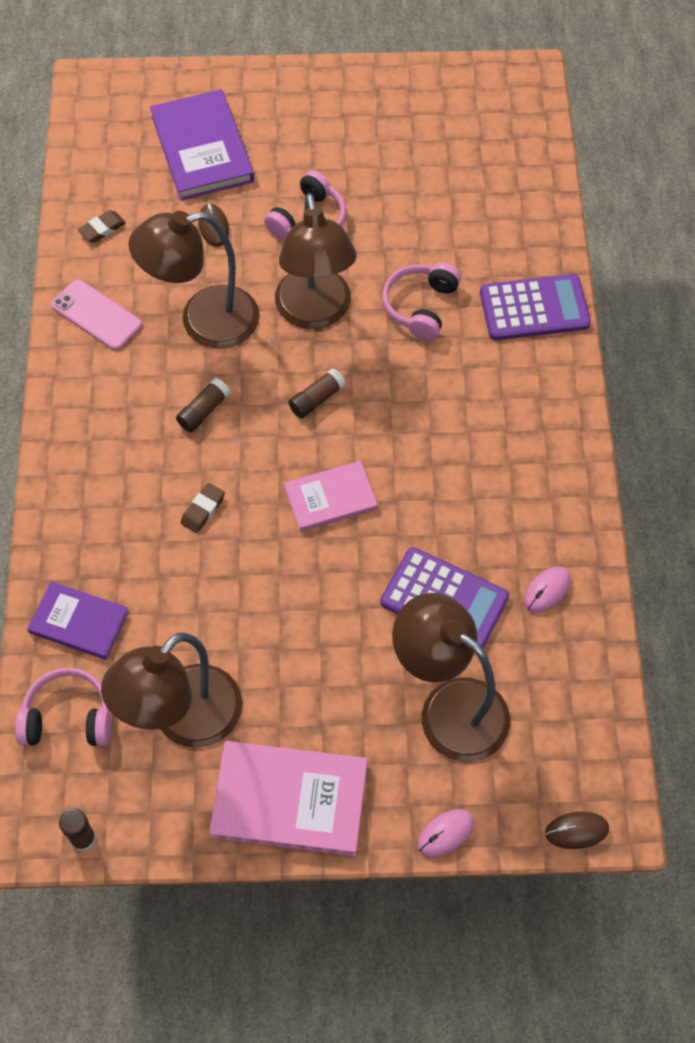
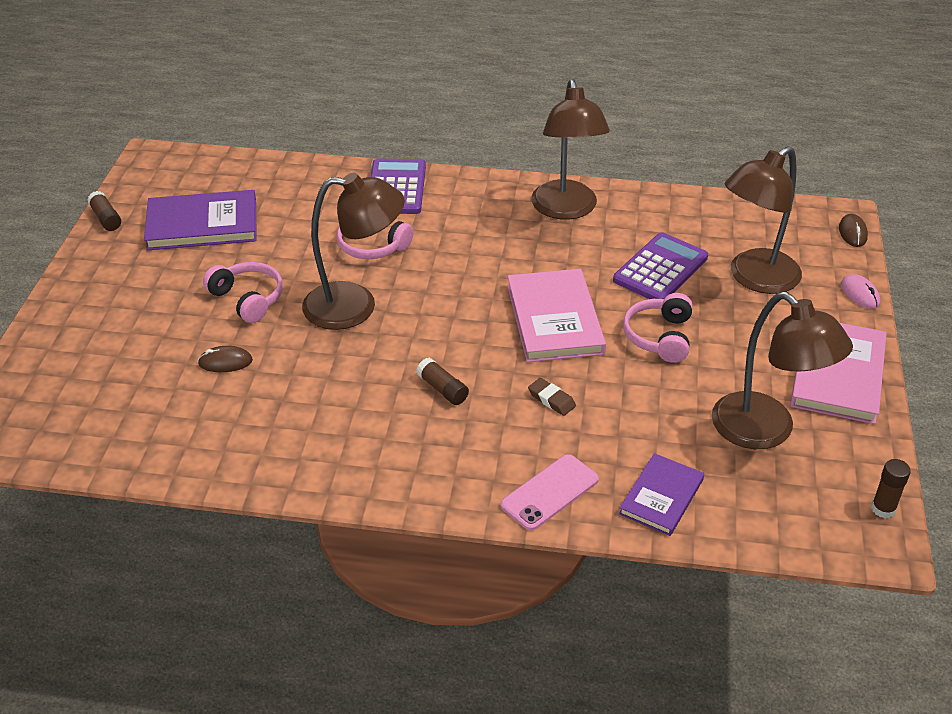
camera: 80 degrees left, 20 degrees down
pink headphones [15,668,111,746] -> pink headphones moved to [623,293,693,363]
pink phone [51,279,142,350] -> pink phone moved to [500,454,599,531]
brown eraser [78,210,126,243] -> none
brown lamp [128,211,260,349] -> brown lamp moved to [531,79,610,220]
purple book [150,89,254,200] -> purple book moved to [144,190,257,250]
pink book [284,461,378,532] -> pink book [507,269,606,362], size x1.62
brown glue stick [289,368,346,418] -> brown glue stick moved to [87,191,121,231]
pink mouse [524,566,571,613] -> none

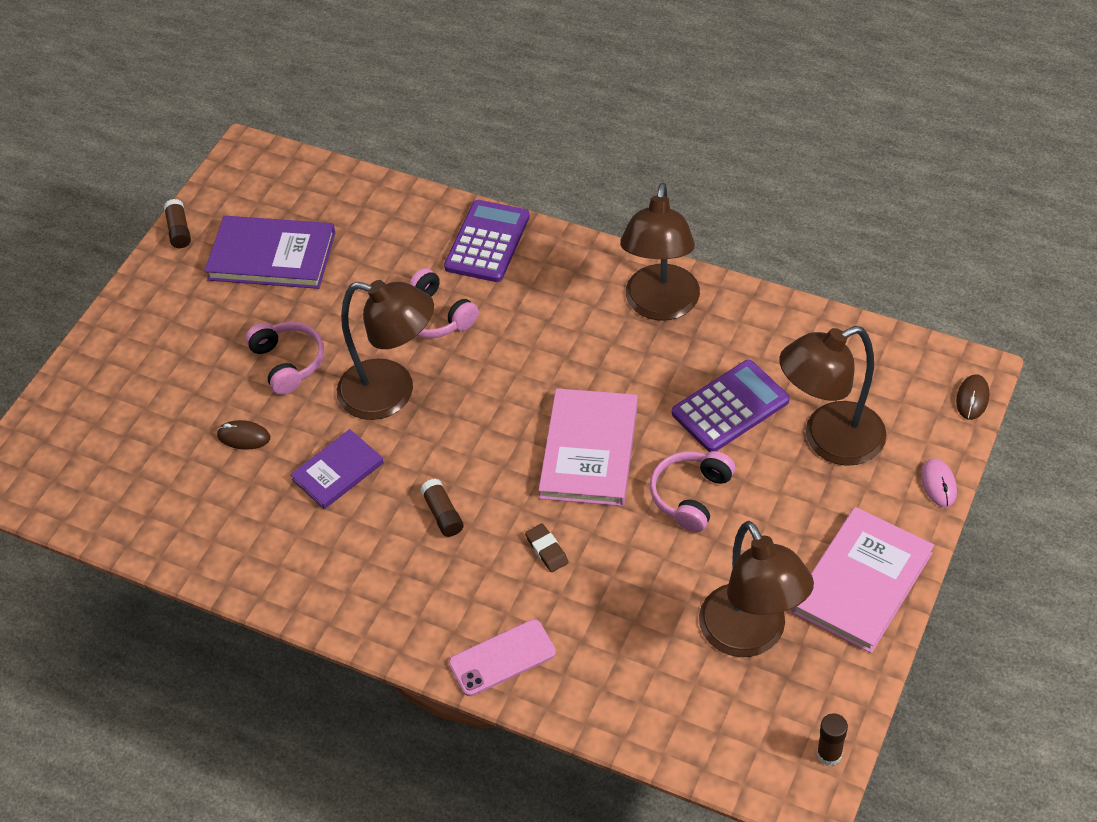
camera: 20 degrees right, 10 degrees up
purple book [619,453,704,536] -> purple book moved to [290,429,384,509]

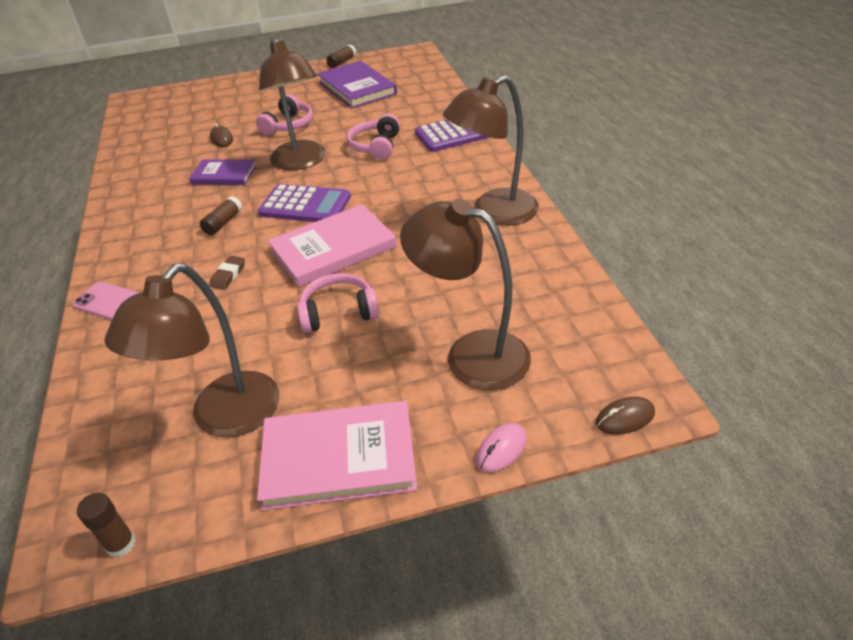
camera: 50 degrees right, 10 degrees down
purple calculator [672,360,789,452] -> purple calculator moved to [258,184,351,222]

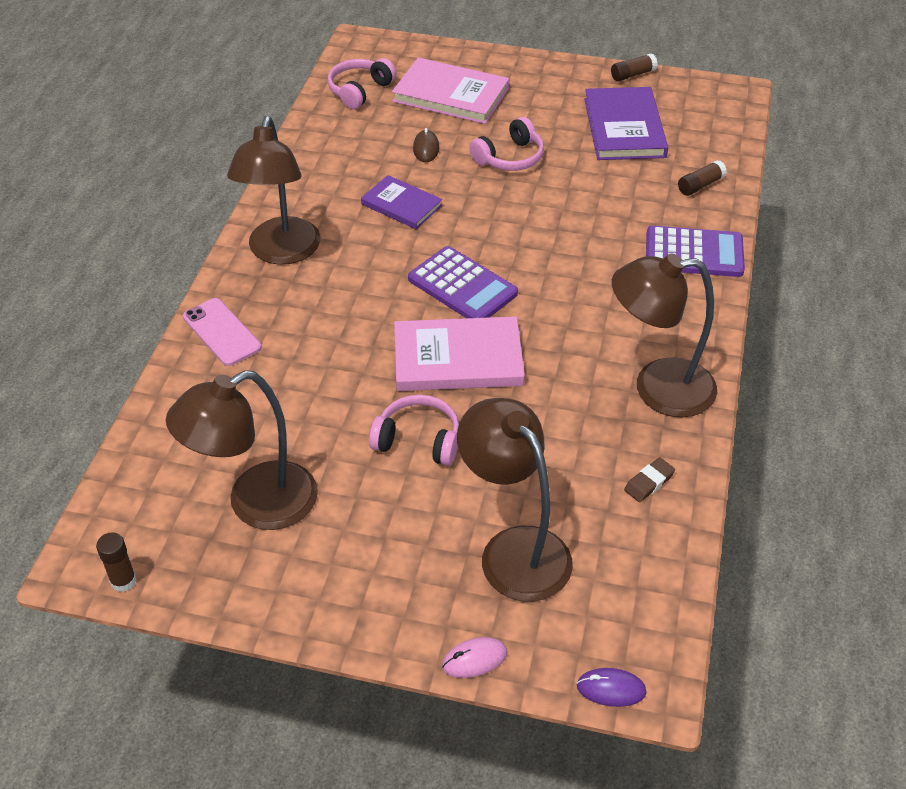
camera: 25 degrees right, 5 degrees up
brown glue stick [200,196,242,235] -> brown glue stick moved to [678,160,727,196]
brown eraser [210,256,245,290] -> brown eraser moved to [624,457,675,502]
pink book [257,401,417,511] -> pink book moved to [392,57,509,124]
brown lamp [259,37,326,170] -> brown lamp moved to [227,116,321,265]
pink headphones [347,114,400,160] -> pink headphones moved to [328,58,397,109]
brown mouse [596,397,655,435] -> purple mouse [577,668,647,707]

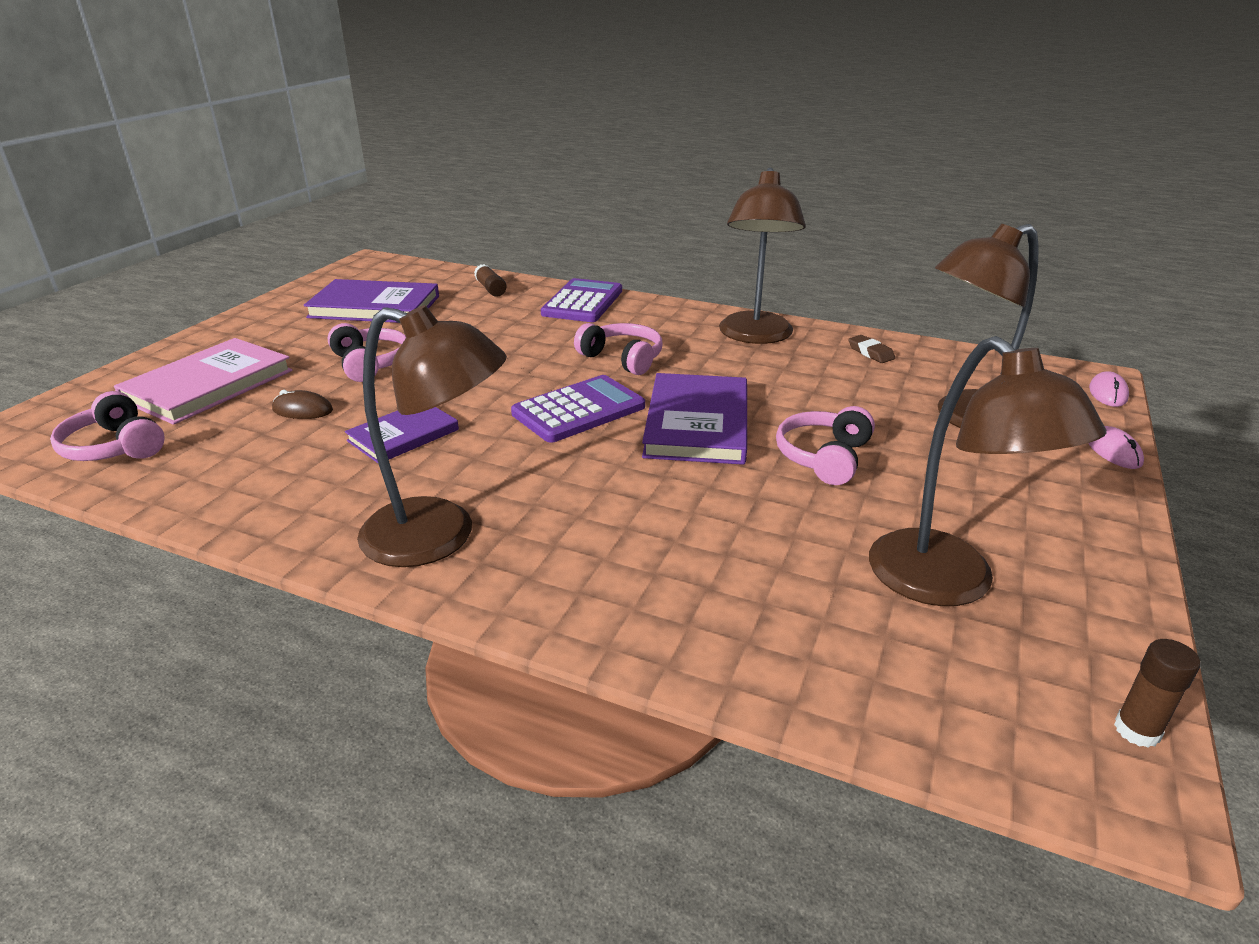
camera: 80 degrees left, 15 degrees down
pink phone [183,298,262,366] -> none
pink book [394,316,525,391] -> purple book [642,373,747,465]
purple mouse [577,668,647,707] -> pink mouse [1089,371,1129,407]
brown glue stick [611,53,658,81] -> none
none -> pink headphones [574,323,662,375]

